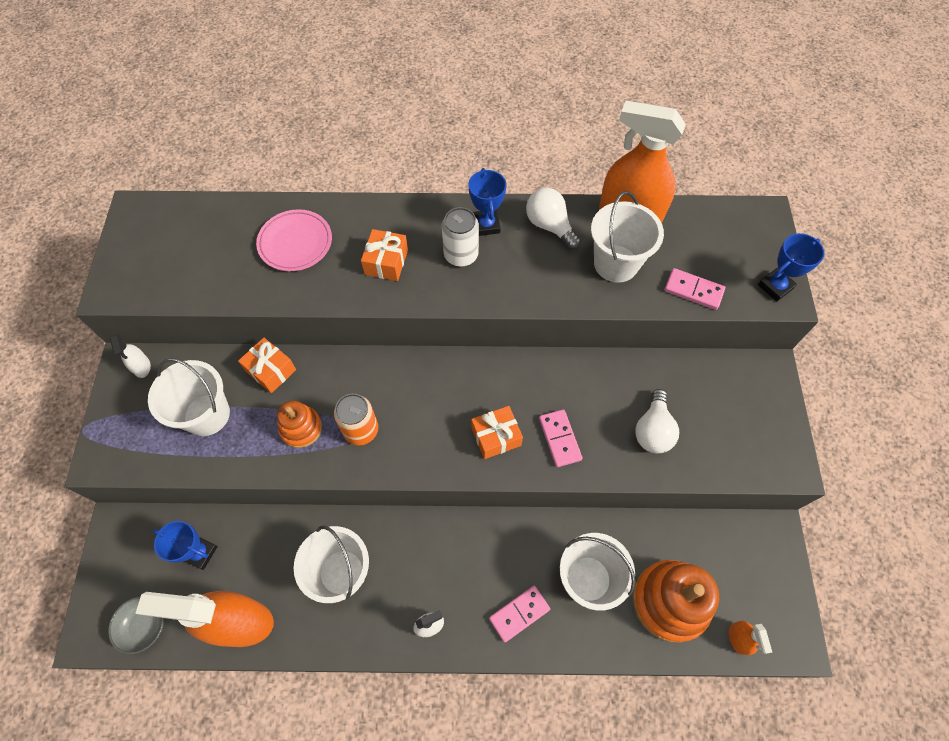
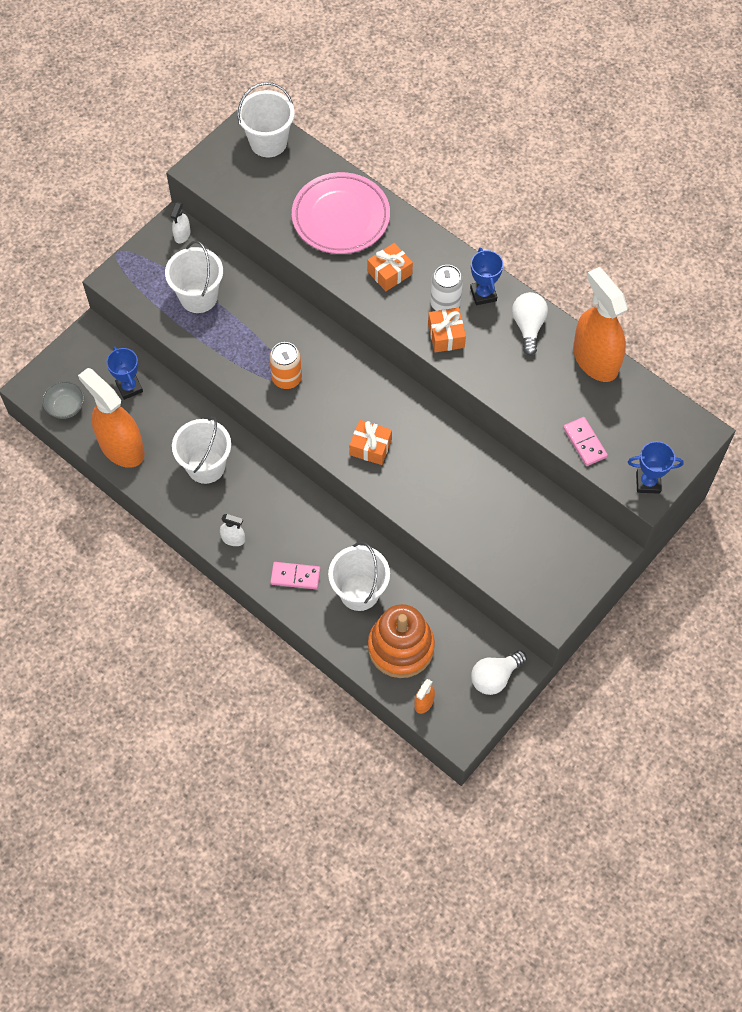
camera: 40 degrees right, 0 degrees up
orange gift [238,338,296,393] -> orange gift moved to [428,308,466,352]
pink plate [256,209,332,271] -> pink plate [292,172,390,254], size x1.52
orange stacking toy [277,401,322,448] -> none
blue trophy [468,168,507,236] -> blue trophy turned 45 degrees counterclockwise [470,248,504,305]
pink domino [539,409,583,467] -> none
white bucket [591,191,664,283] -> white bucket moved to [237,82,295,157]
white light bulb [635,389,679,453] -> white light bulb moved to [471,650,527,695]

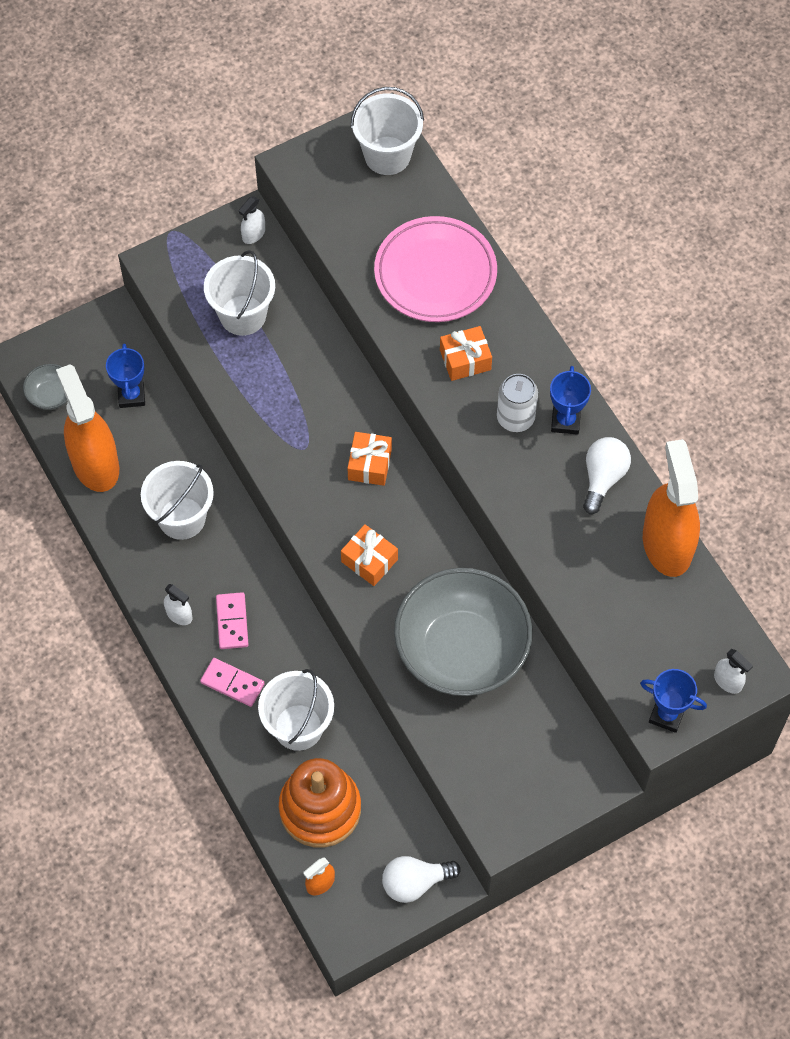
camera: 20 degrees right, 0 degrees up
orange can [269,342,302,389] -> none
orange gift [428,308,466,352] -> orange gift moved to [347,432,392,486]
pink domino [563,417,608,466] -> pink domino moved to [216,592,248,649]
none -> grey bowl [394,568,532,696]
none -> white spray bottle [714,649,753,694]

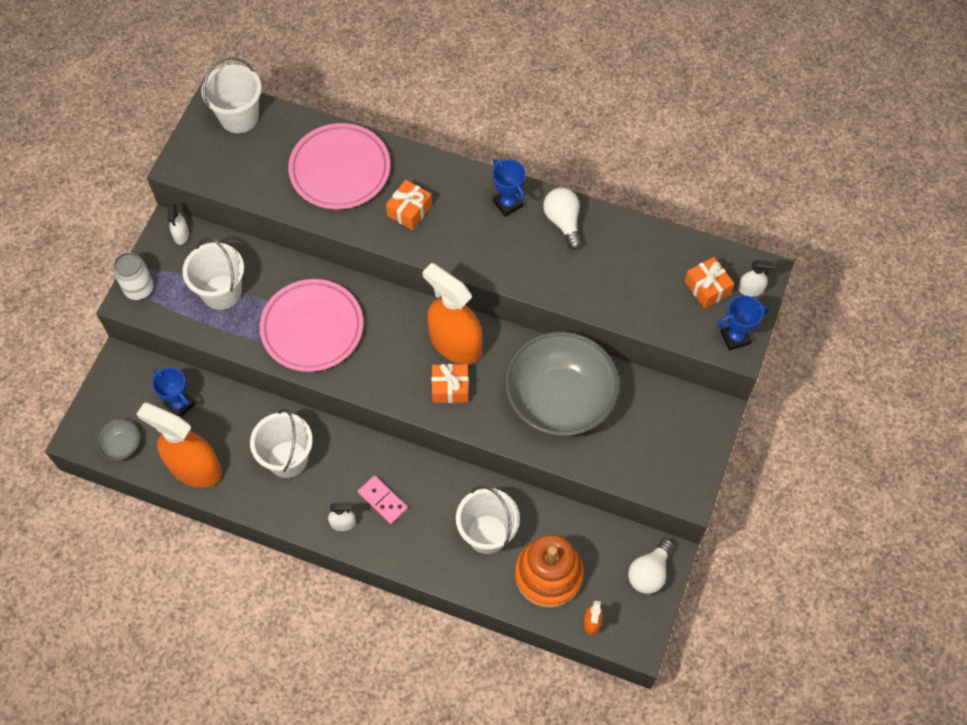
camera: 40 degrees left, 0 degrees up
pink domino [200,658,265,707] -> none
orange gift [347,432,392,486] -> orange gift moved to [685,257,734,309]
white can [497,374,538,432] -> white can moved to [113,253,154,300]
orange spray bottle [643,439,700,577] -> orange spray bottle moved to [422,263,483,364]
none -> pink plate [260,279,363,372]

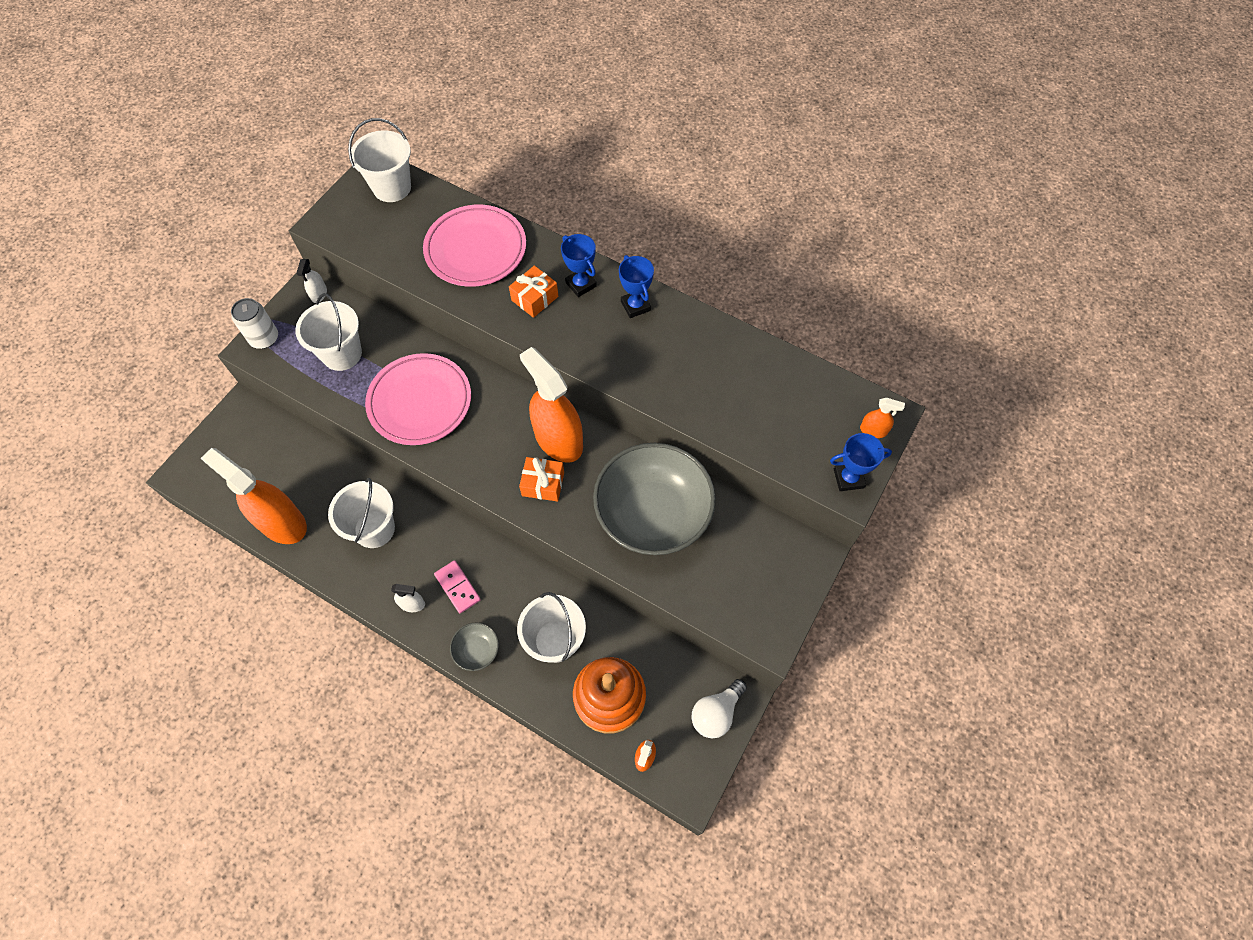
camera: 10 degrees right, 0 degrees up
grey bowl [95,419,140,460] -> grey bowl moved to [450,623,499,671]
blue trophy [152,367,195,418] -> blue trophy moved to [561,234,597,297]
white light bulb [543,188,582,250] -> none
orange gift [685,257,734,309] -> none
white spray bottle [738,260,775,297] -> orange spray bottle [860,398,905,438]

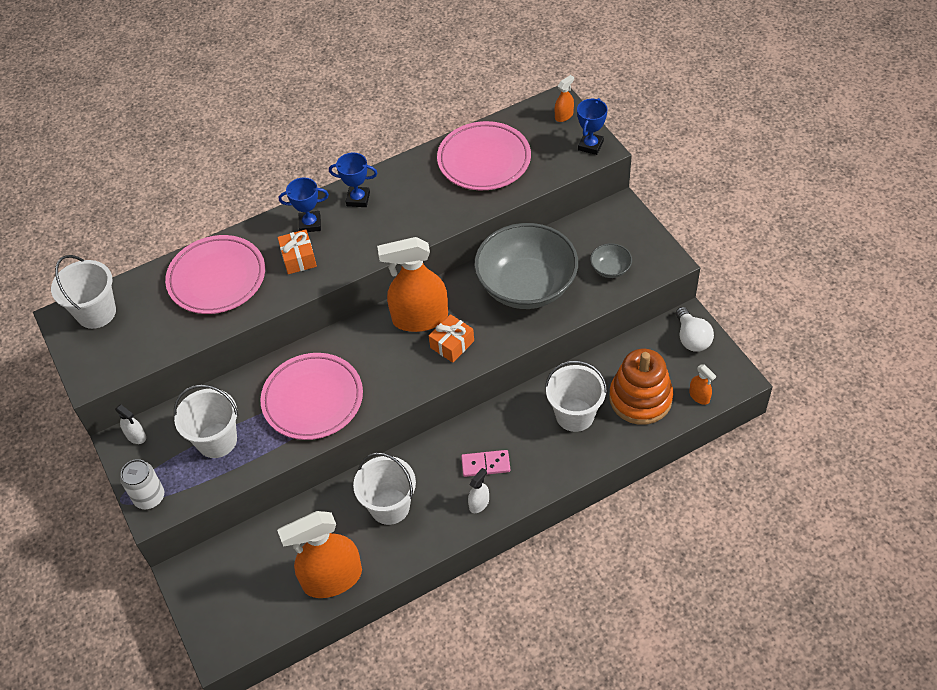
camera: 55 degrees left, 10 degrees down
grey bowl [450,623,499,671] -> grey bowl moved to [590,243,632,278]
none -> pink plate [437,121,531,190]

